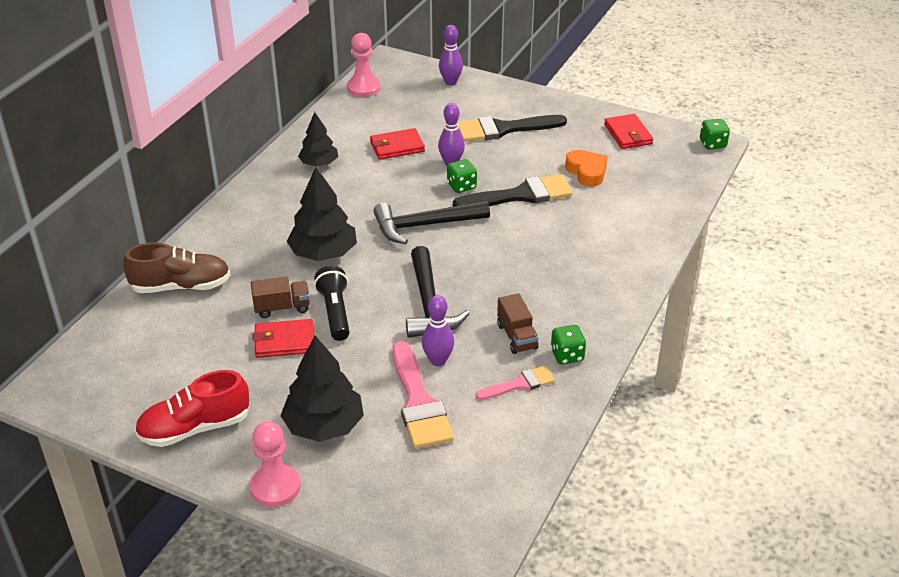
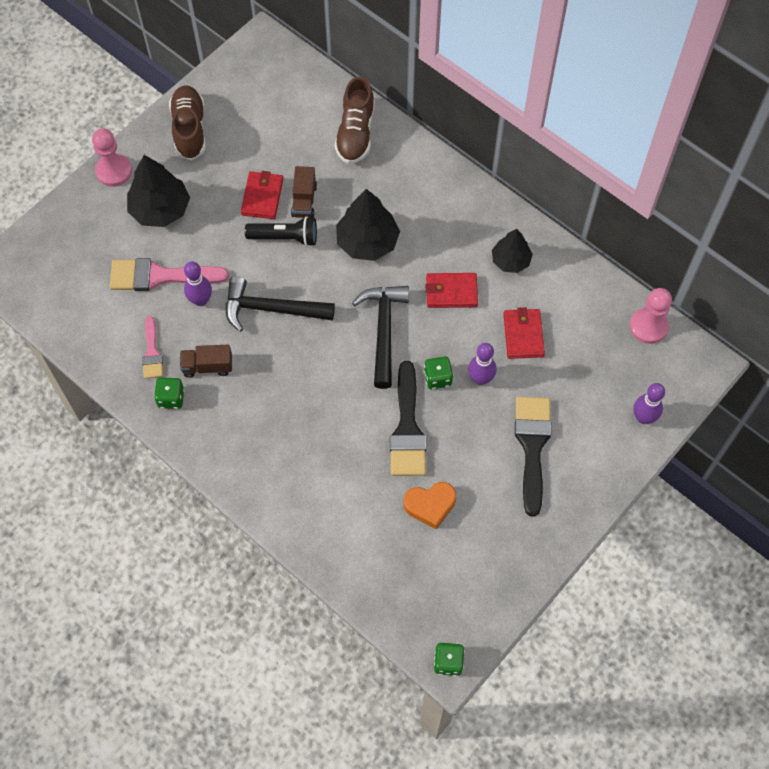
camera: 105 degrees right, 25 degrees up
red shoe [135,370,250,447] -> brown shoe [169,85,206,160]
red wallet [604,114,653,149] -> red wallet moved to [426,273,478,308]

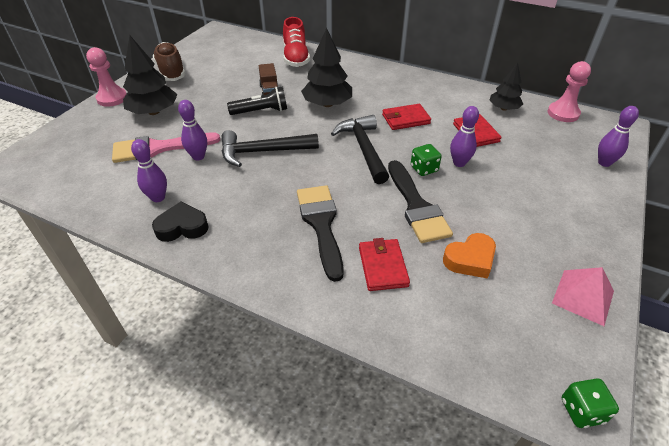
camera: 15 degrees left, 20 degrees down
pink brush [142,316,163,379] -> purple bowling pin [131,139,167,202]
green dice [154,378,184,409] -> black heart [152,202,208,242]
brown truck [180,345,232,378] -> none
red wallet [241,171,283,219] -> red wallet moved to [359,238,410,291]
brown shoe [335,77,375,164] -> red shoe [283,17,310,67]
black tree [492,229,533,273] -> black tree moved to [489,62,523,111]
black brush [515,397,552,517] -> black brush moved to [297,185,344,282]
none -> pink pyramid [552,267,614,326]

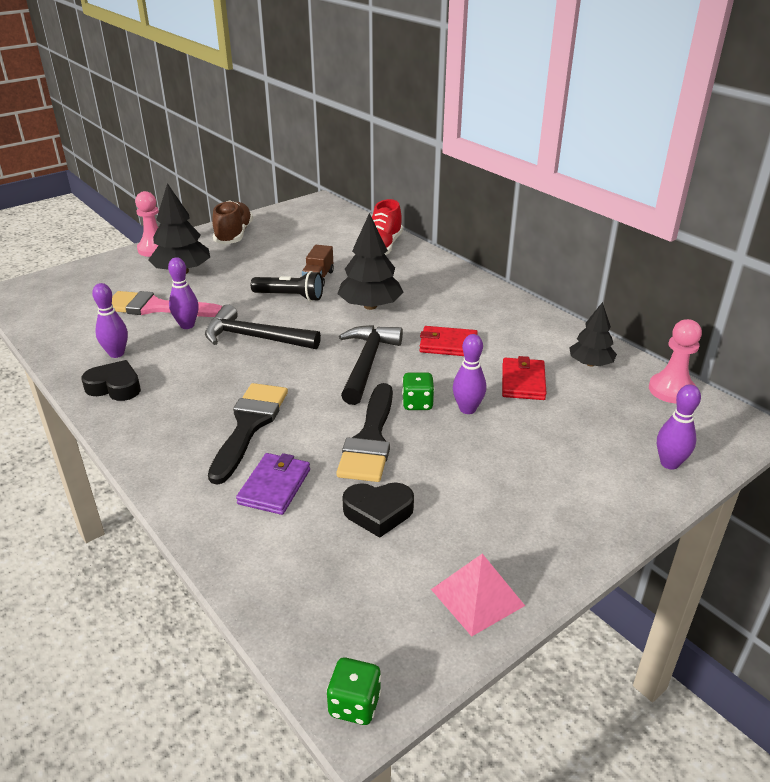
camera: 25 degrees right, 10 degrees down
red wallet [359,238,410,291] -> purple wallet [236,453,310,515]
orange heart [443,233,496,279] -> black heart [342,483,414,538]

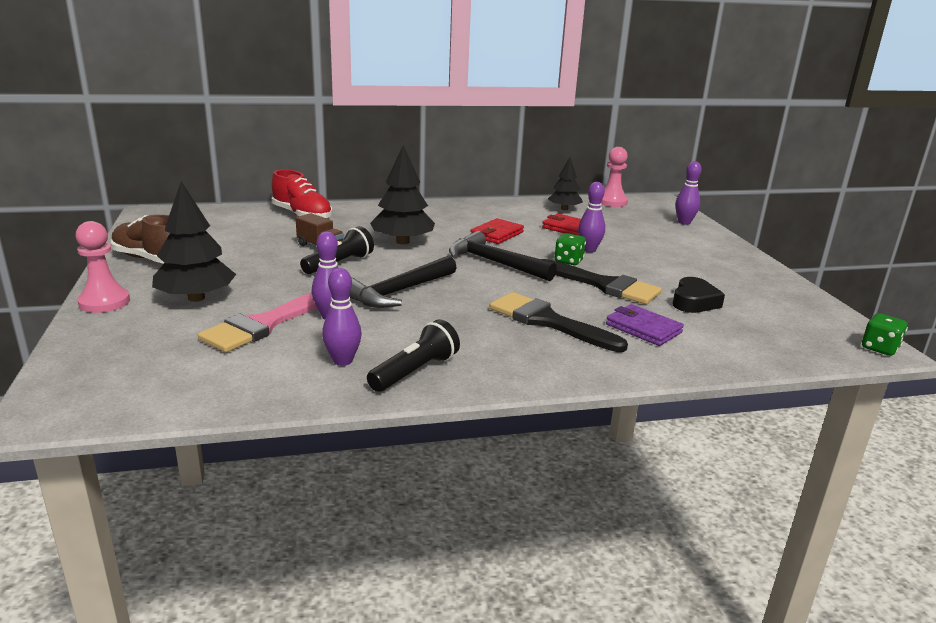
camera: 65 degrees left, 10 degrees down
black heart [81,360,141,401] -> black flashlight [367,320,460,392]
pink pyramid [431,554,525,636] -> none

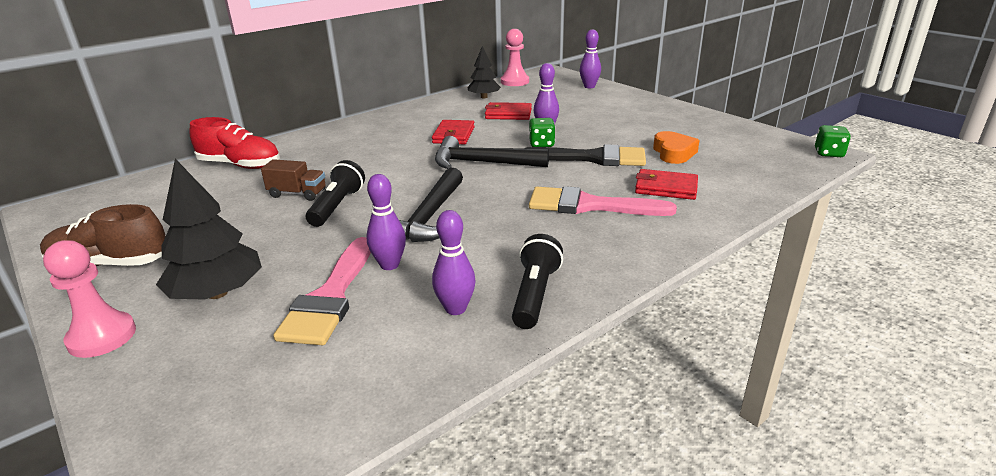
camera: 25 degrees left, 5 degrees up
black tree [370,145,435,245] -> none
black brush [490,292,628,352] -> pink brush [529,186,677,216]
purple wallet [606,304,684,346] -> red wallet [635,169,698,200]
black heart [673,277,725,313] -> orange heart [653,131,700,164]

